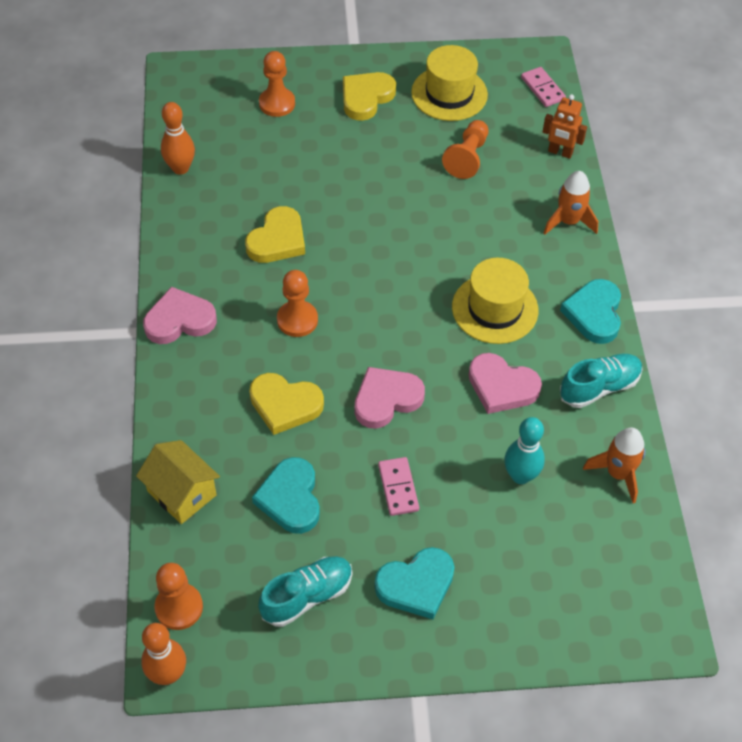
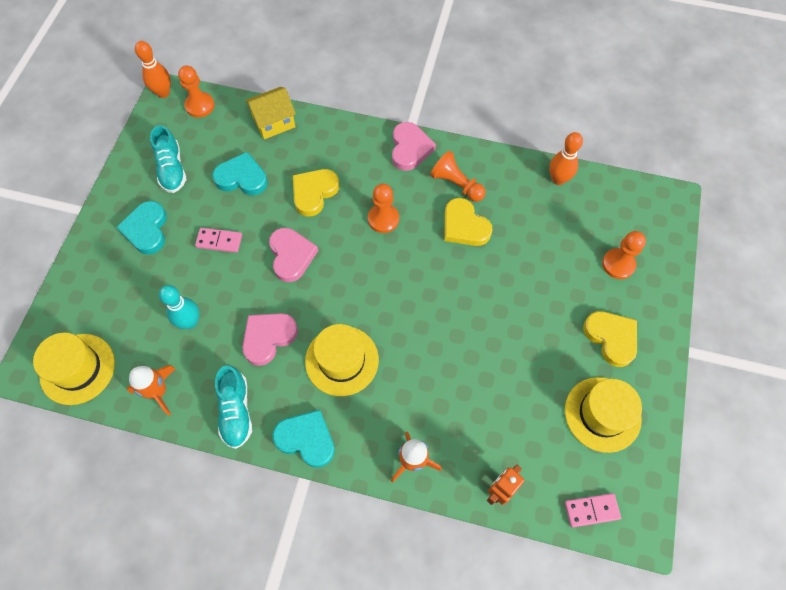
camera: 110 degrees right, 10 degrees up
orange pawn [442,120,489,179] -> orange pawn moved to [430,151,486,202]
none -> yellow hat [33,333,115,405]

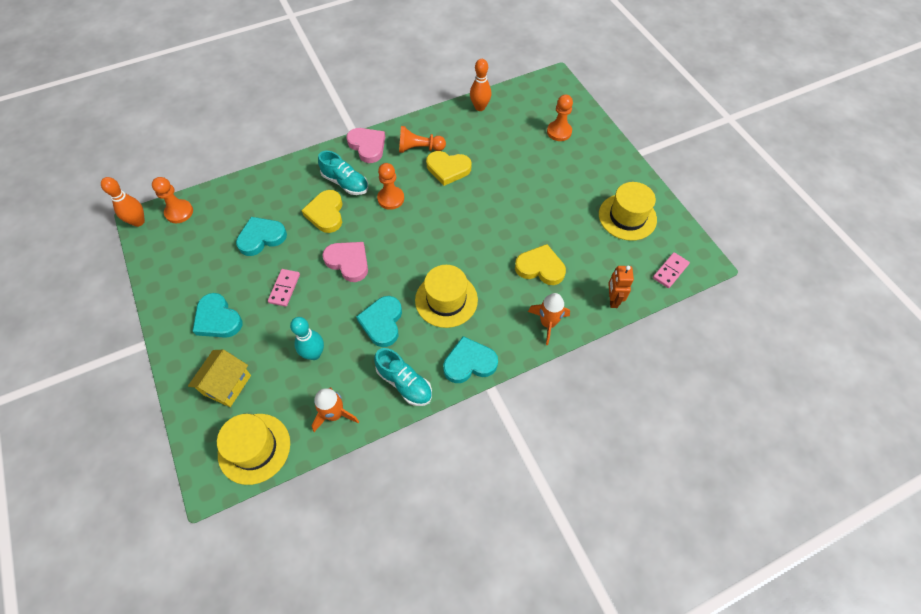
camera: 40 degrees left, 5 degrees down
turquoise shoe [150,125,186,193] -> turquoise shoe moved to [318,151,368,195]
pink domino [195,228,242,253] -> pink domino turned 45 degrees counterclockwise [268,269,300,307]
pink heart [242,313,298,366] -> turquoise heart [356,296,402,347]
yellow house [245,87,296,139] -> yellow house moved to [188,350,251,407]
yellow heart [583,311,637,367] -> yellow heart moved to [515,244,566,285]

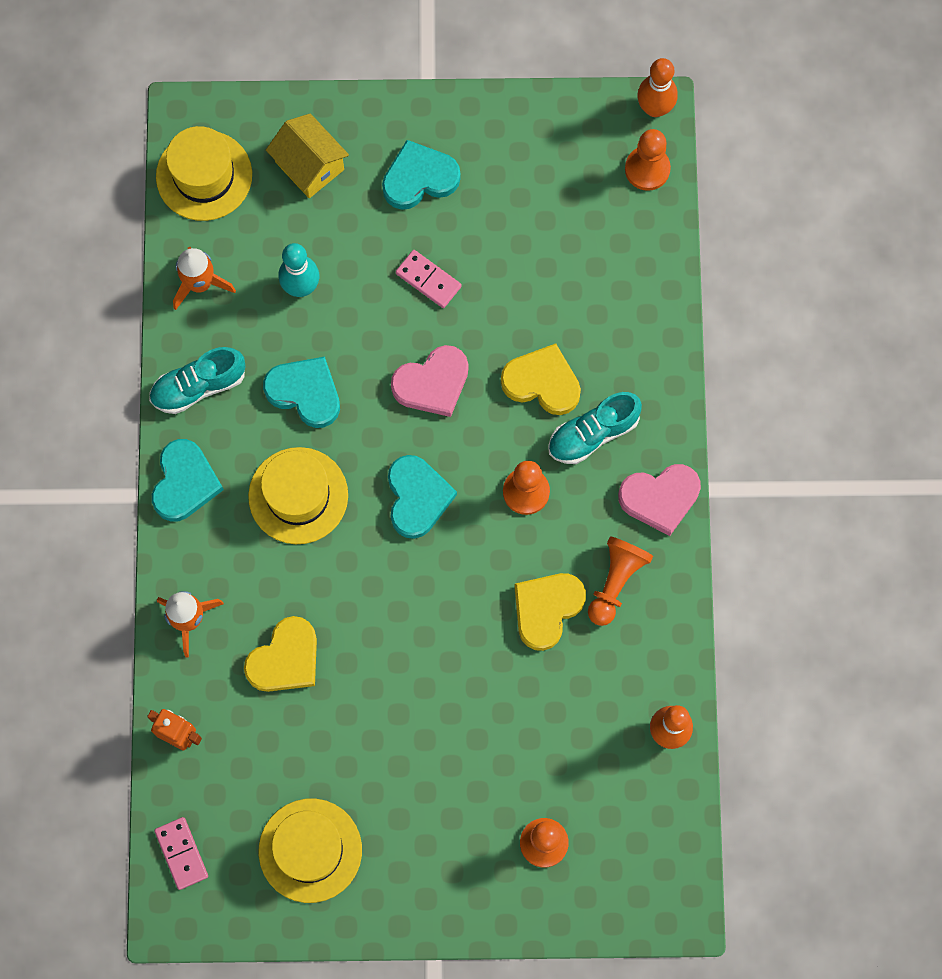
camera: 115 degrees right, 15 degrees up
turquoise heart [236,217,287,256] -> turquoise heart moved to [388,455,457,539]

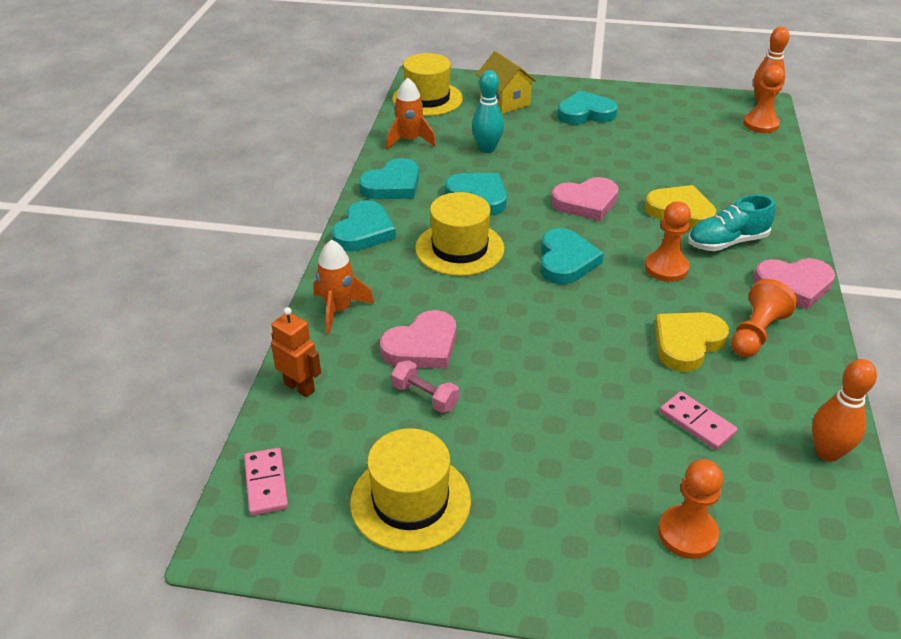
camera: 10 degrees right, 35 degrees down
turquoise shoe [149,347,245,414] -> turquoise heart [359,158,419,199]
yellow heart [244,616,317,692] -> pink heart [380,310,456,369]
pink domino [396,250,462,308] -> pink domino moved to [660,391,738,450]
none -> pink dumbbell [391,360,459,413]

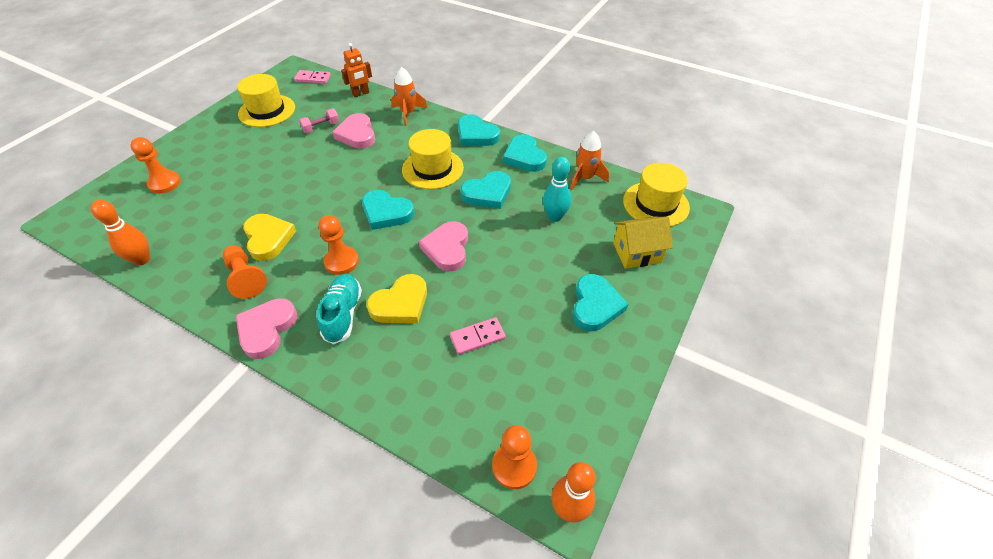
camera: 110 degrees right, 10 degrees up
pink domino [660,391,738,450] -> pink domino moved to [450,317,506,355]

